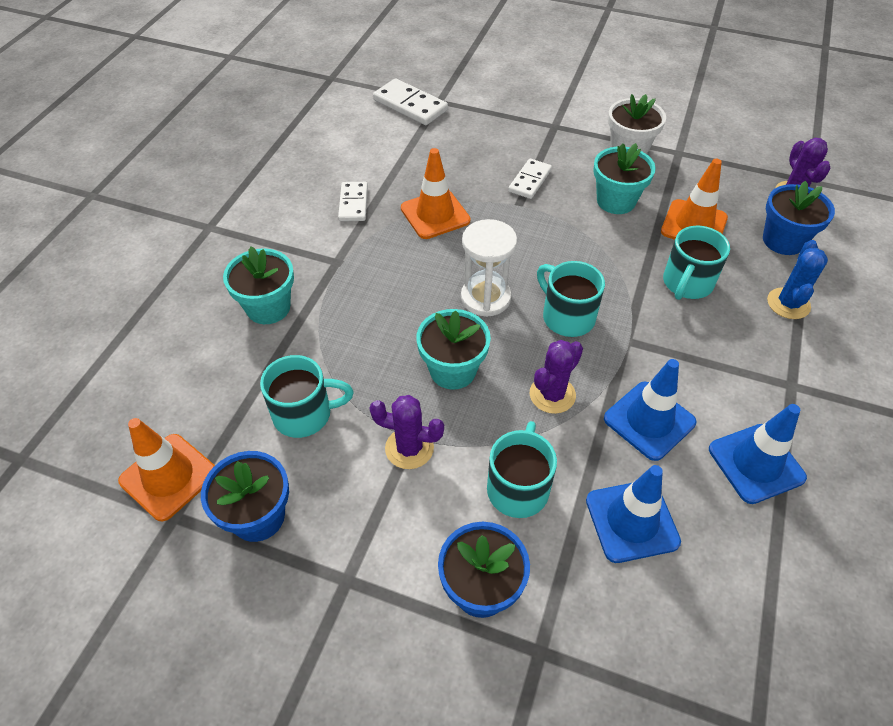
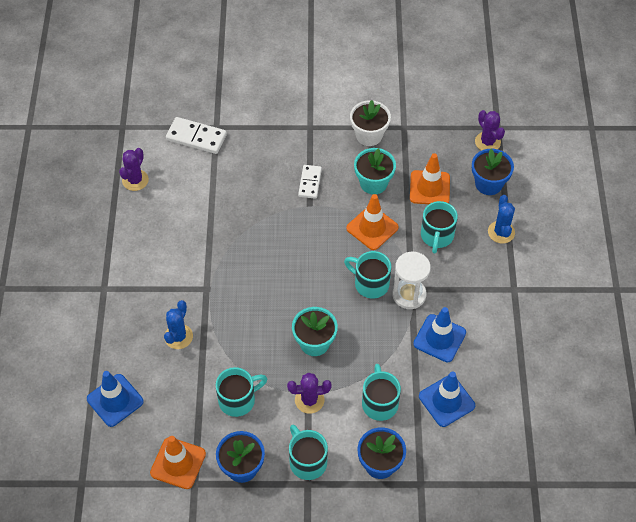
camera: 20 degrees left, 5 degrees up
turquoise flower pot [223,247,294,324] -> blue cactus [164,300,193,349]
white domino [338,182,368,221] -> none
orange traffic cone [401,148,471,239] -> orange traffic cone moved to [346,194,399,250]
white hourglass [461,219,517,317] -> white hourglass moved to [393,252,431,309]
purple cactus [530,340,583,414] -> purple cactus moved to [119,148,149,191]
blue traffic cone [709,404,807,504] -> blue traffic cone moved to [87,371,144,427]
none -> turquoise mug [289,425,328,480]

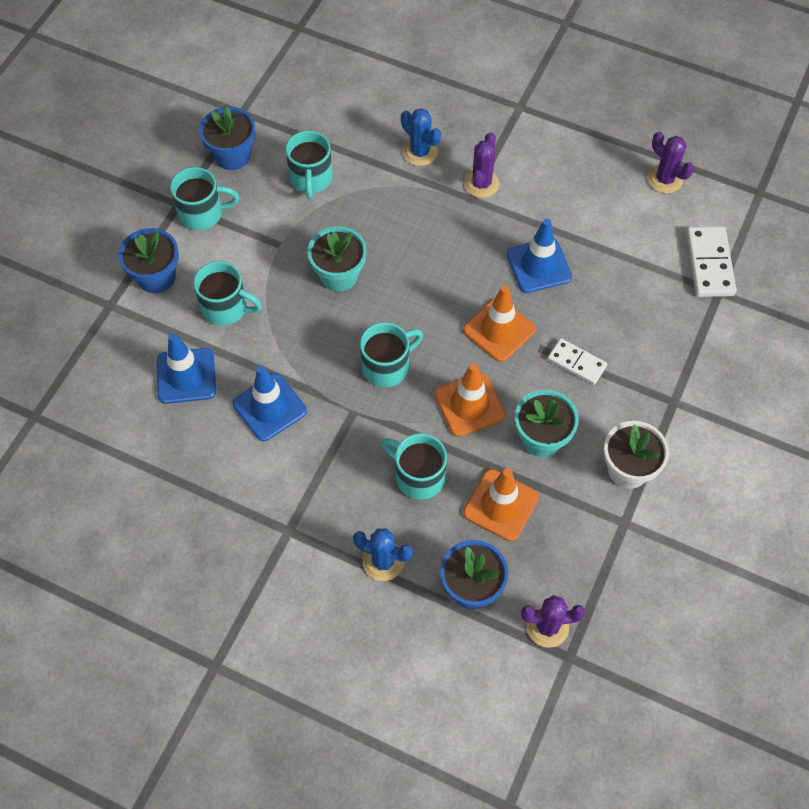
camera: 115 degrees right, 5 degrees up
blue traffic cone [87,371,144,427] -> blue traffic cone moved to [507,219,572,293]
orange traffic cone [150,436,206,489] -> orange traffic cone moved to [463,285,536,362]
white domino [166,117,227,154] -> white domino turned 45 degrees counterclockwise [686,226,737,297]
purple cactus [287,373,332,414] -> purple cactus moved to [464,132,500,198]
white hourglass [393,252,431,309] -> none

